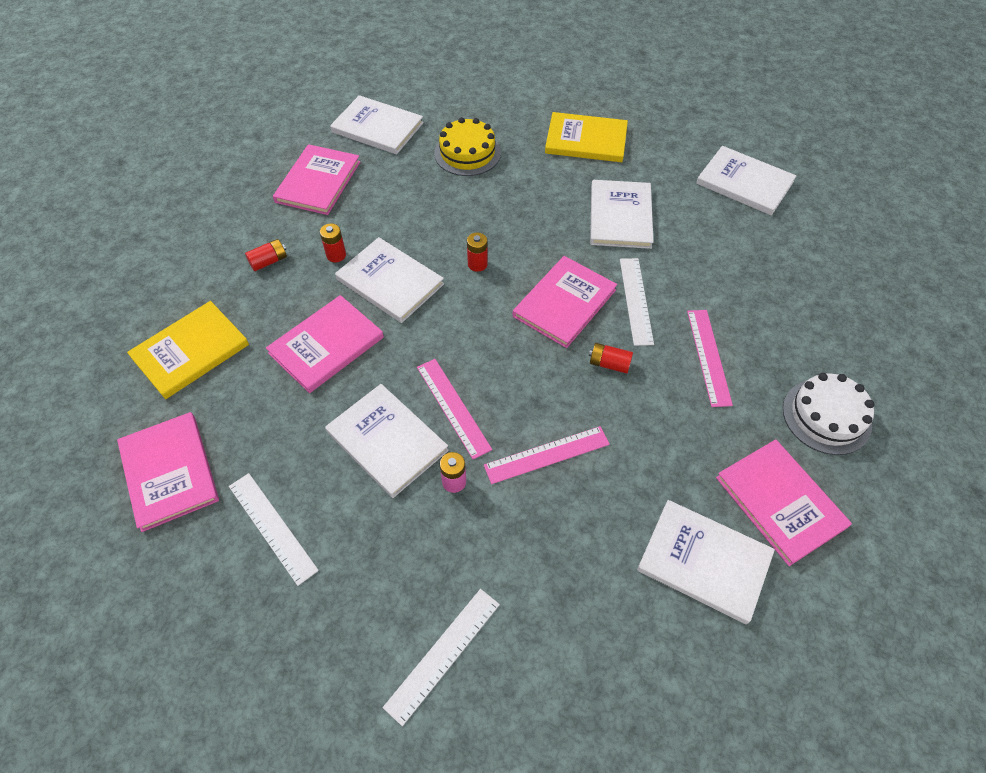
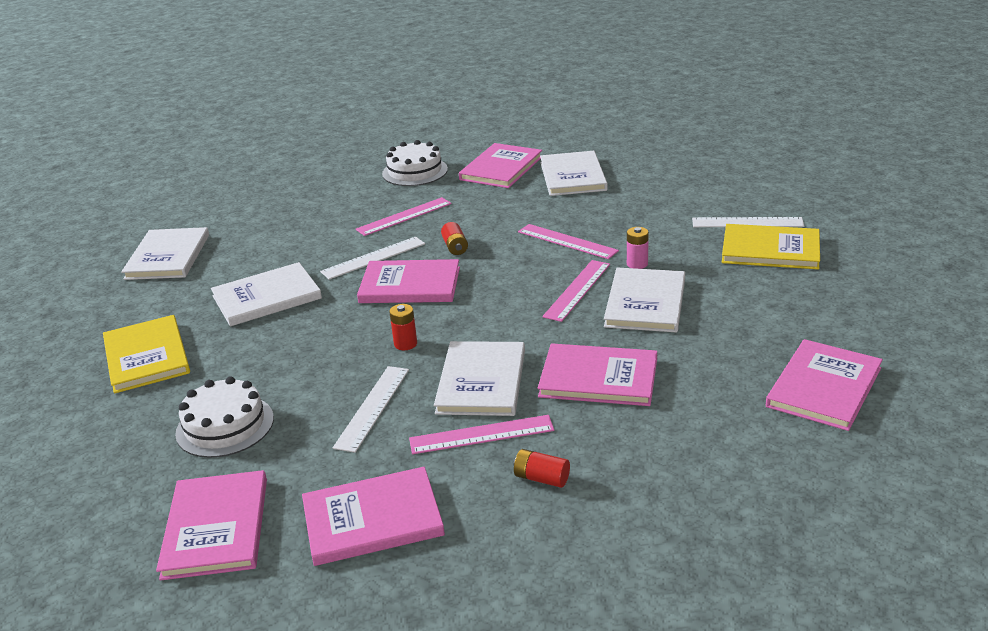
camera: 120 degrees left, 25 degrees down
yellow book [127,301,249,399] -> yellow book moved to [722,224,820,269]
white ruler [229,473,319,586] -> white ruler moved to [333,366,409,453]
red battery [320,223,346,262] -> pink ruler [409,415,554,454]
white book [330,95,424,155] -> pink book [156,470,267,581]
yellow cake [434,117,501,176] -> white cake [175,376,274,458]

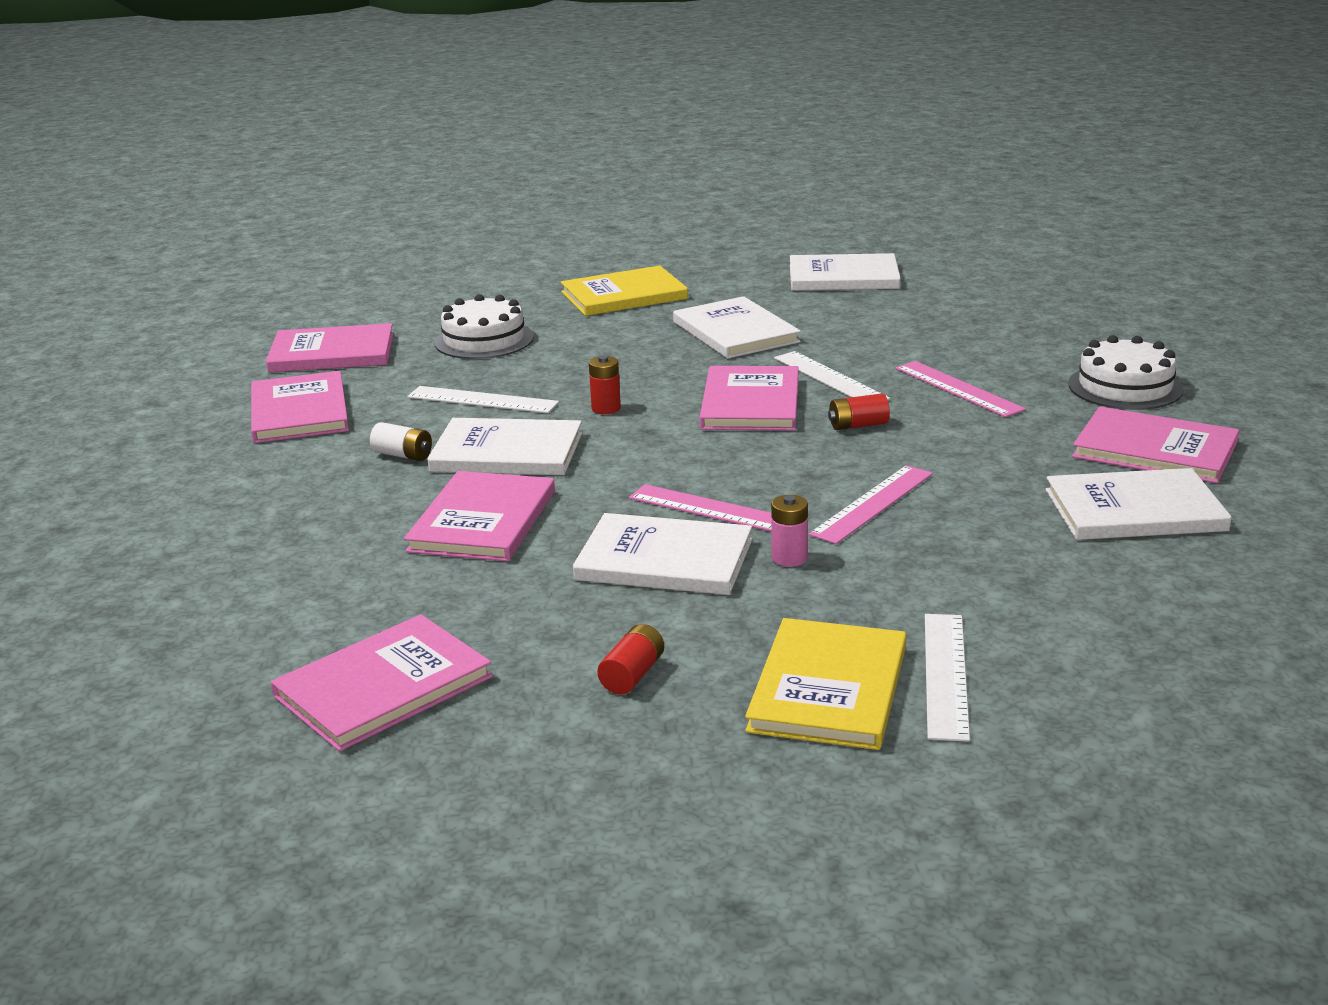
camera: 90 degrees right, 5 degrees down
pink ruler [409,415,554,454] -> white battery [370,422,432,461]
red battery [514,449,570,488] -> red battery moved to [597,624,664,694]
pink book [766,339,883,431] -> pink book turned 75 degrees counterclockwise [271,614,493,751]

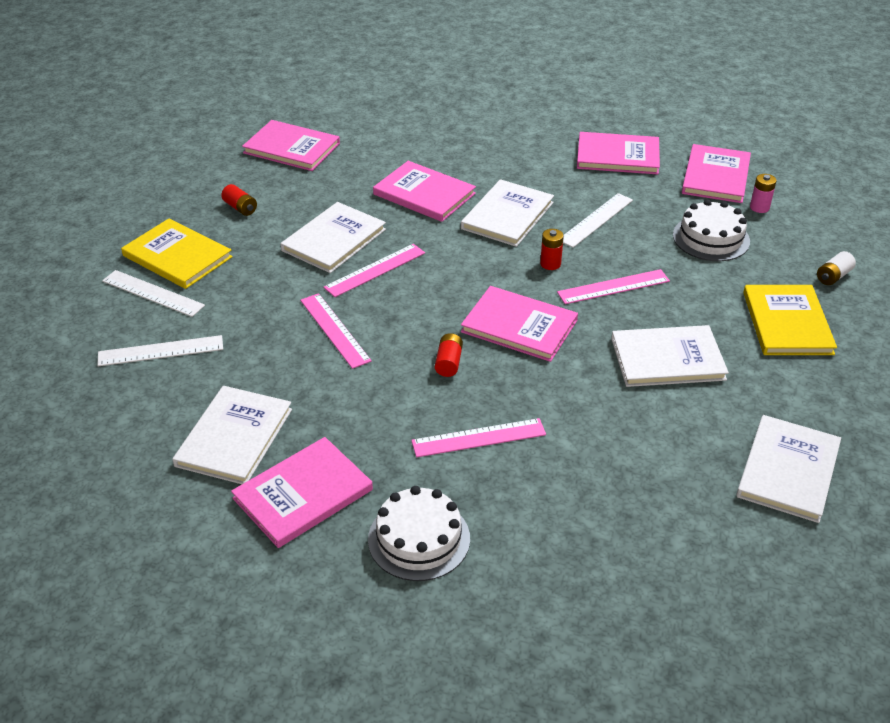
camera: 110 degrees right, 15 degrees up
pink book [271,614,493,751] -> pink book turned 45 degrees counterclockwise [242,120,340,171]
white battery [370,422,432,461] -> white battery moved to [817,251,856,285]
pink battery [771,495,808,567] -> pink battery moved to [750,174,776,213]
white ruler [774,351,890,400] -> white ruler moved to [97,335,223,367]
none -> pink ruler [557,269,670,304]

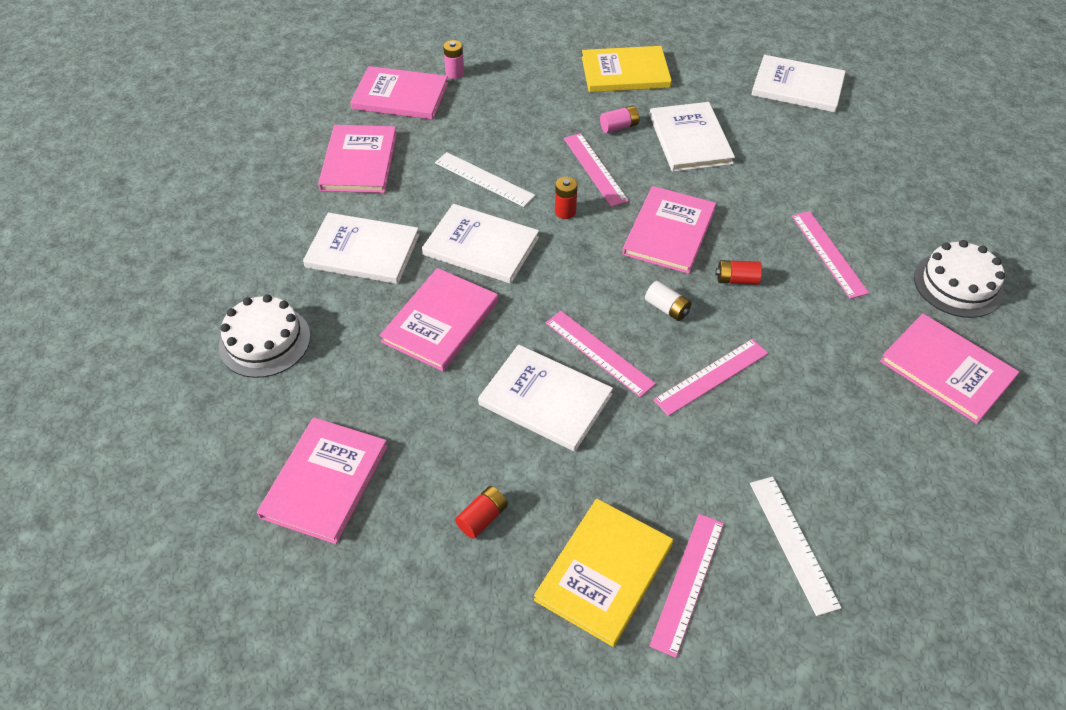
camera: 95 degrees left, 10 degrees up
white ruler [102,270,205,317] -> pink ruler [649,514,724,658]
white book [172,386,292,484] -> white book moved to [303,213,420,284]
white cake [673,199,750,261] -> white cake moved to [218,294,311,378]
white battery [817,251,856,285] -> white battery moved to [645,281,691,321]
none -> pink battery [600,105,639,133]

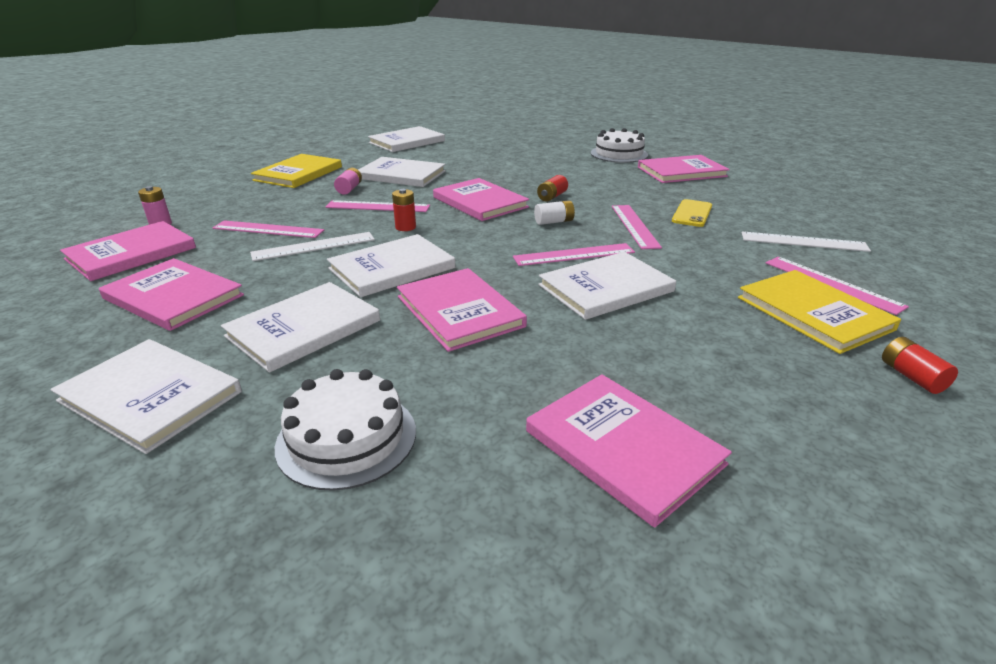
camera: 60 degrees left, 20 degrees down
red battery [455,486,508,539] -> red battery moved to [882,337,958,394]
pink ruler [792,211,869,299] -> pink ruler moved to [213,220,324,238]
none -> white book [50,339,242,454]
none -> yellow phone [672,199,712,227]

